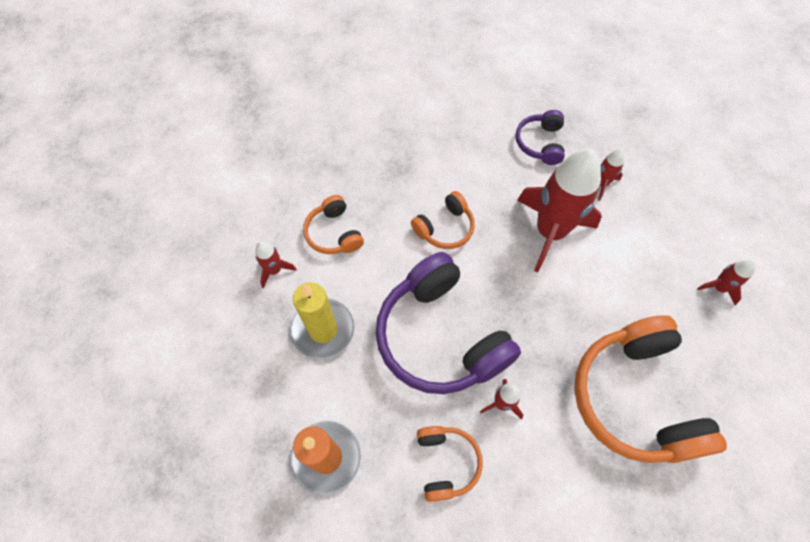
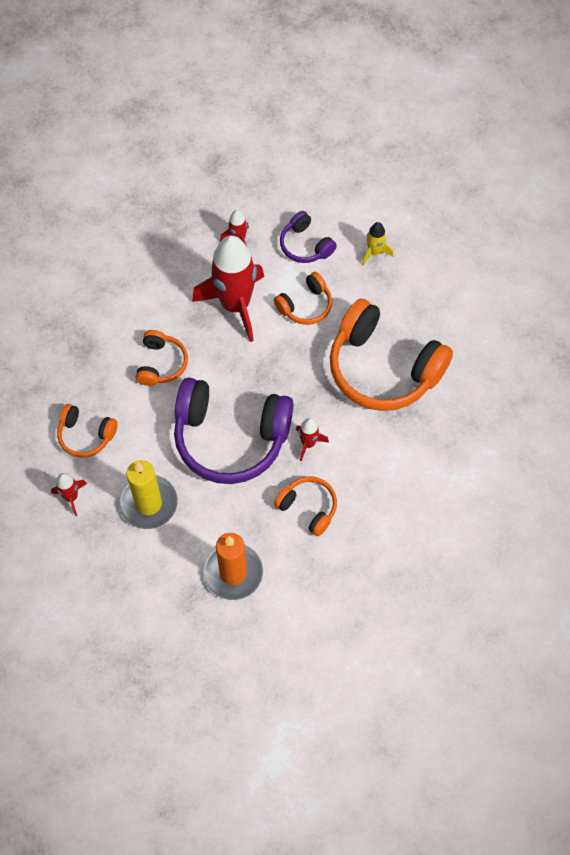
camera: 45 degrees left, 0 degrees up
purple headphones [516,110,565,165] -> purple headphones moved to [280,211,337,263]
red rocket [697,260,756,305] -> yellow rocket [362,222,394,265]
none -> orange headphones [274,272,332,325]

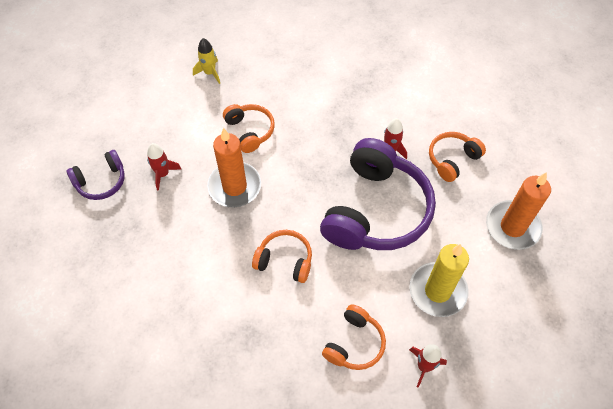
camera: 80 degrees left, 5 degrees down
red rocket [192,235,264,342] -> orange candle [207,128,261,207]
purple headphones [280,211,337,263] -> purple headphones moved to [66,150,125,200]
orange headphones [330,299,453,411] -> none

